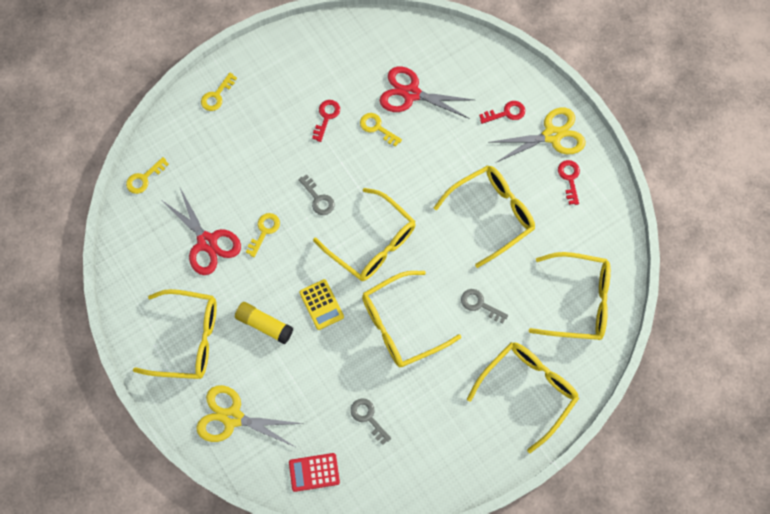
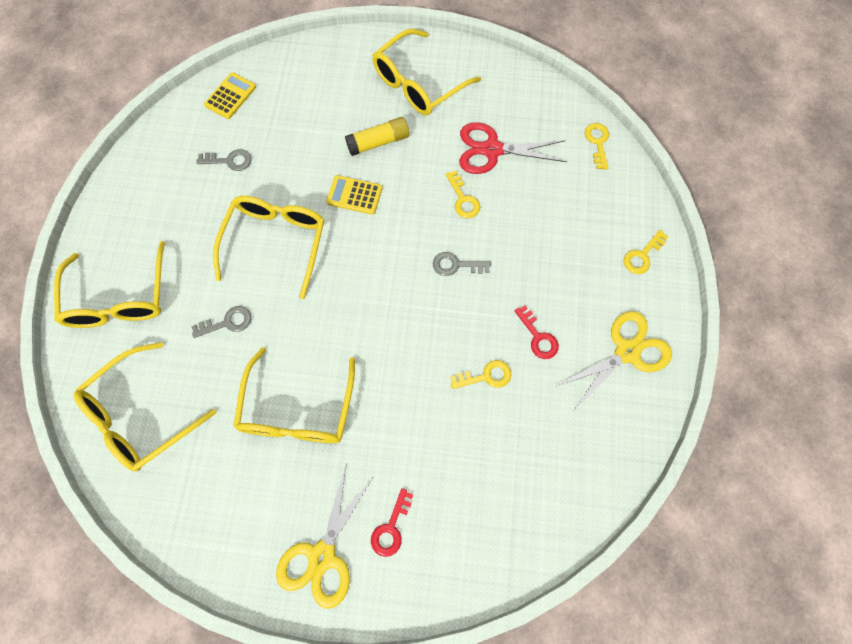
camera: 130 degrees right, 0 degrees up
yellow scissors [196,385,304,448] -> yellow scissors moved to [557,311,672,410]
yellow key [201,73,237,111] -> yellow key turned 120 degrees counterclockwise [624,230,668,274]
red calculator [289,453,340,492] -> yellow calculator [204,72,256,119]
yellow glasses [313,188,416,281] -> none
red scissors [380,67,474,119] -> none
red key [558,160,580,205] -> none

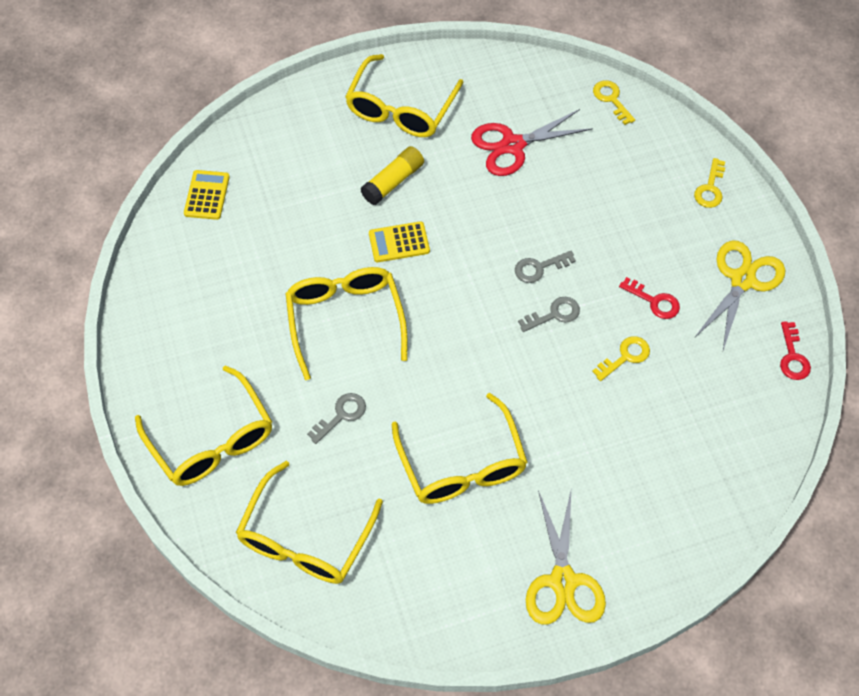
camera: 25 degrees left, 10 degrees down
grey key [196,149,252,171] -> grey key moved to [518,297,580,332]
red key [371,488,413,557] -> red key moved to [780,321,811,380]
yellow key [446,171,480,218] -> none

